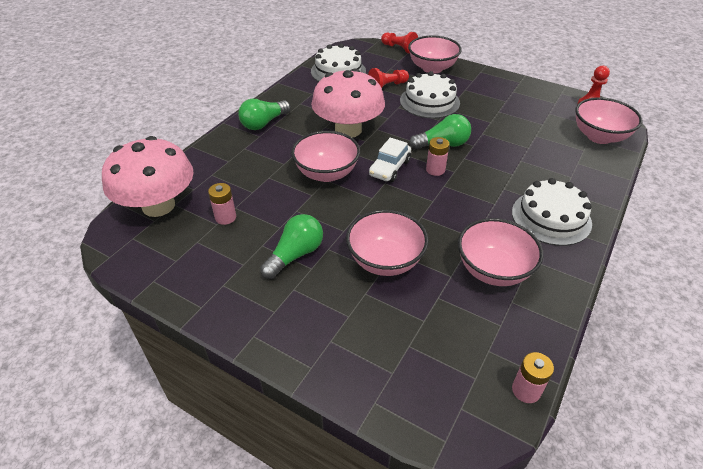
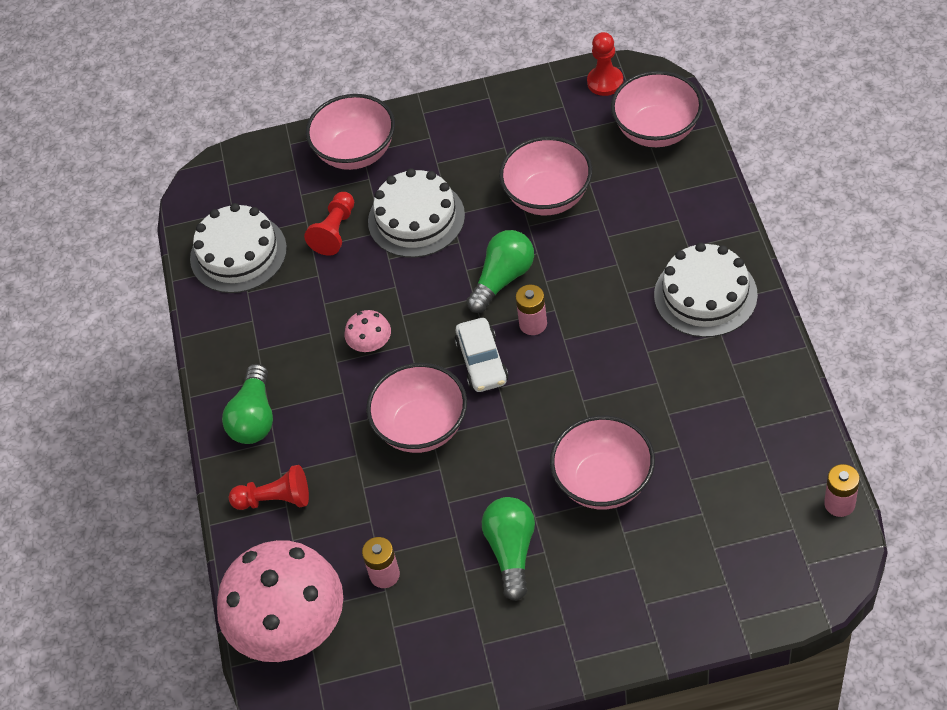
camera: 35 degrees left, 10 degrees up
pink mushroom [311,68,385,138] -> pink mushroom [344,310,391,352], size x0.41
red pawn [381,32,418,54] -> red pawn moved to [229,465,309,510]
pink bowl [458,218,543,286] -> pink bowl moved to [499,136,592,215]

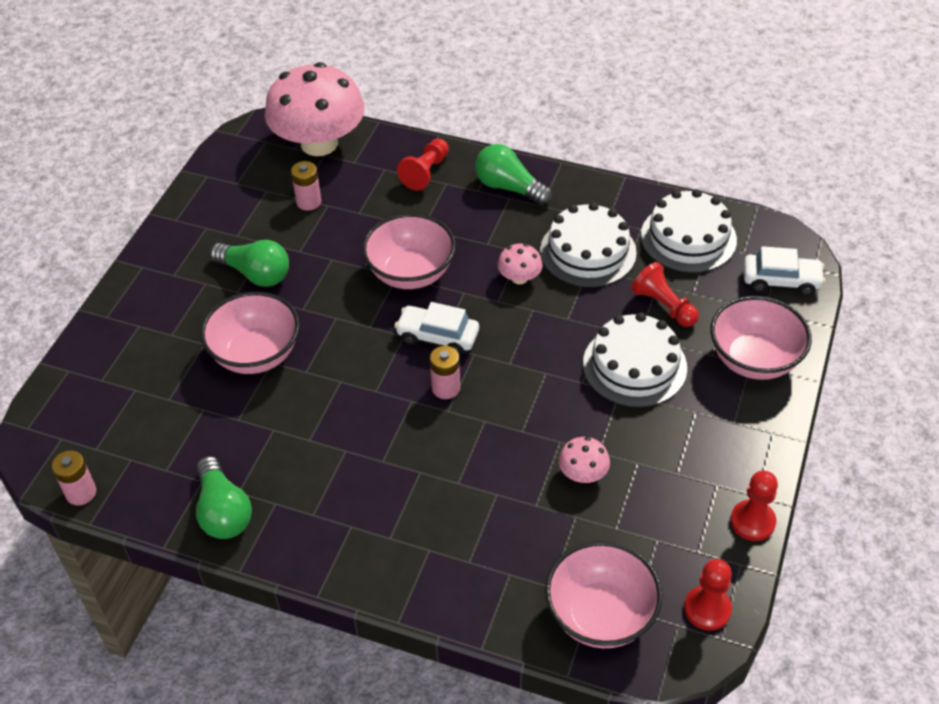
camera: 115 degrees right, 5 degrees down
green light bulb [466,230,534,313] -> green light bulb moved to [196,456,252,539]
pink bowl [499,136,592,215] -> pink mushroom [559,437,610,483]
white cake [654,242,758,337] -> white cake moved to [540,202,637,287]
none -> red pawn [730,471,778,541]
none -> white car [744,246,825,295]

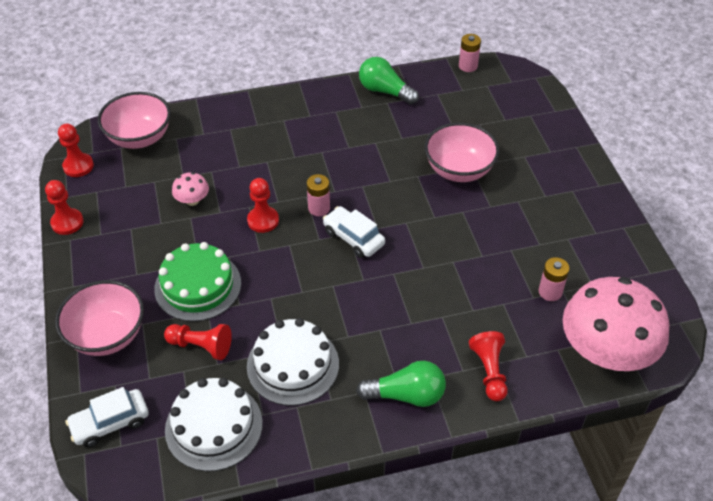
camera: 145 degrees right, 0 degrees up
green light bulb [210,240,289,287] -> none
pink bowl [362,213,456,289] -> none
white car [394,302,479,355] -> white car turned 120 degrees counterclockwise [323,206,385,258]
pink mushroom [497,244,543,284] -> none
white cake [583,312,687,407] -> green cake [154,242,241,322]
none -> red pawn [247,178,279,233]

